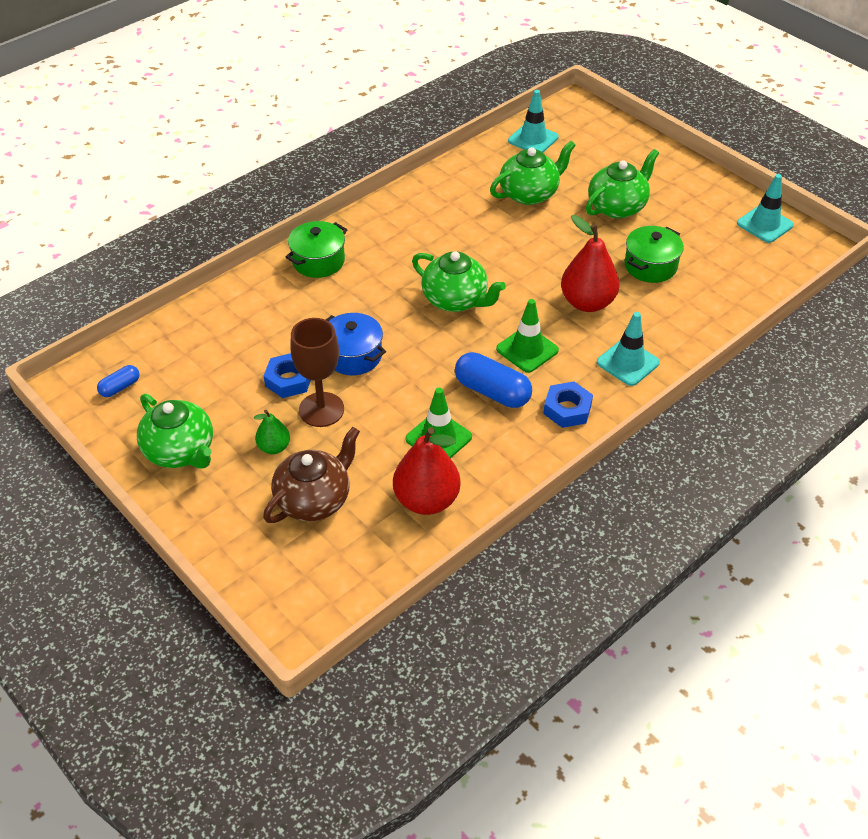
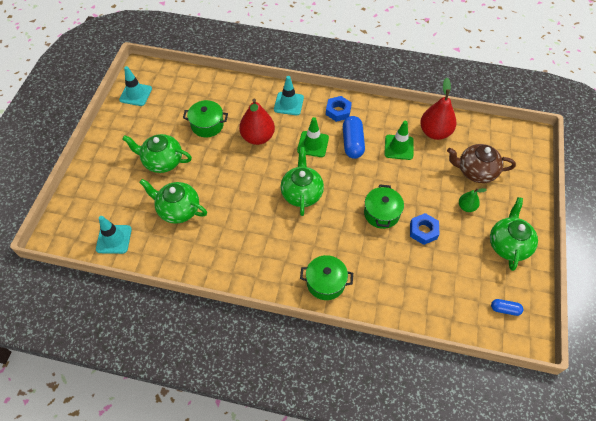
camera: 125 degrees left, 10 degrees up
brown goblet [290,318,344,427] -> none
blue pot [326,313,386,375] -> green pot [364,185,404,229]

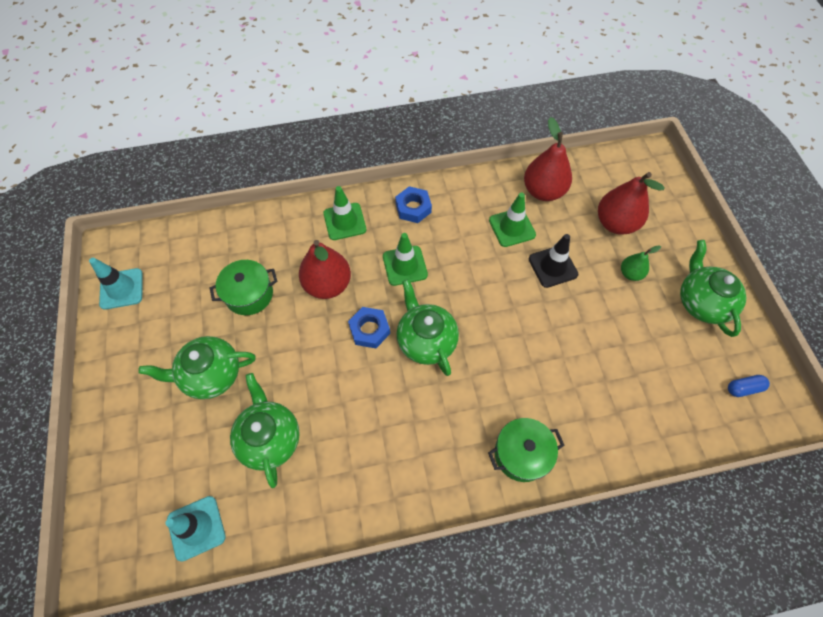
camera: 25 degrees left, 5 degrees up
green teapot [139,179,207,224] -> green teapot turned 75 degrees clockwise [230,373,300,488]
turquoise traffic cone [274,76,304,115] -> green traffic cone [323,186,366,240]
blue capsule [343,116,365,159] -> none
green pot [364,185,404,229] -> none
blue nut [410,213,439,245] -> blue nut moved to [348,307,390,348]
brown teapot [447,144,516,183] -> red pear [598,172,665,235]
none -> black traffic cone [529,234,578,288]

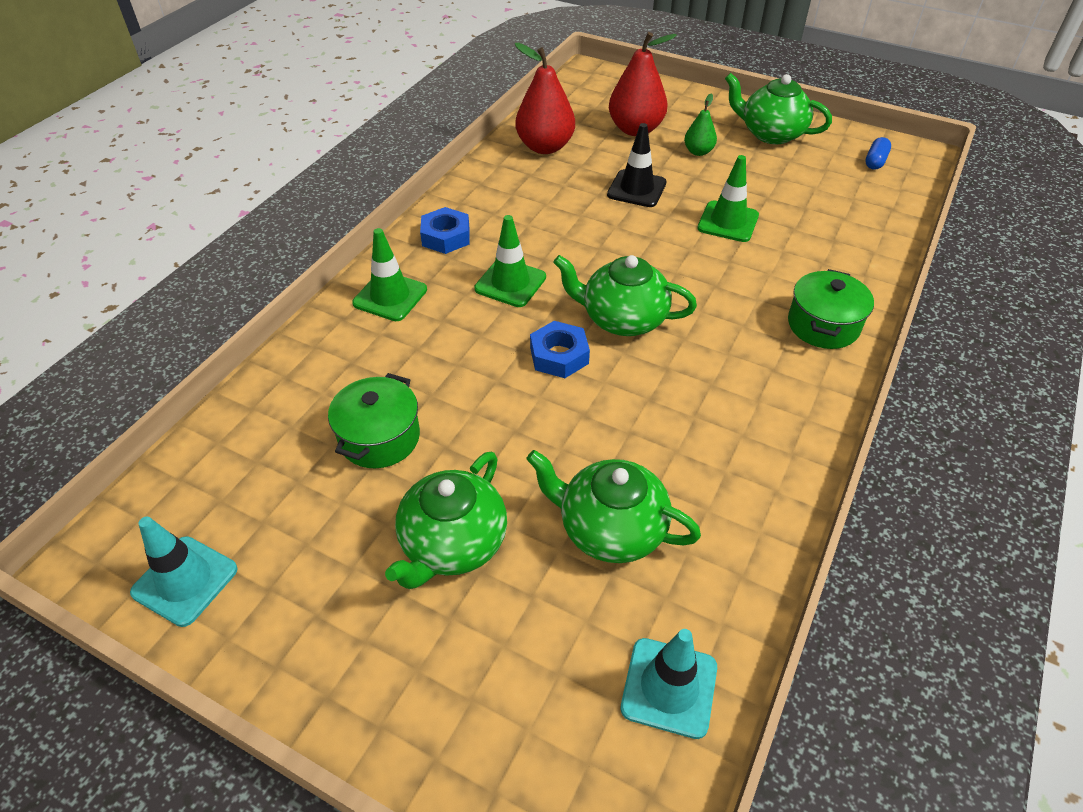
camera: 50 degrees left, 15 degrees down
red pear [299,240,351,299] -> none
green traffic cone [489,193,536,247] -> green traffic cone moved to [697,155,759,242]

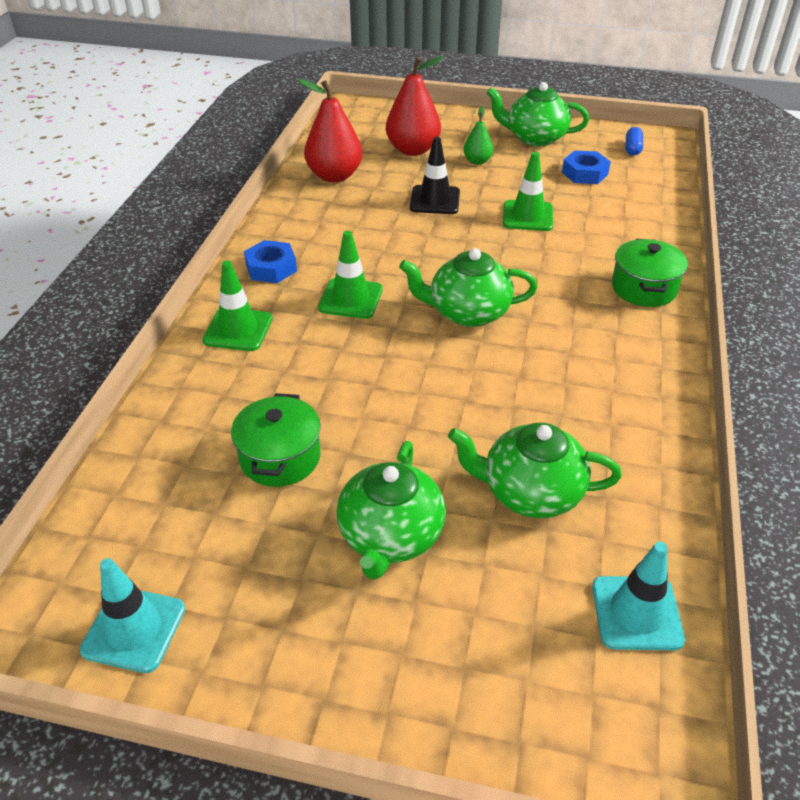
camera: 15 degrees left, 5 degrees down
blue nut [530,321,590,378] -> blue nut moved to [562,150,611,184]

